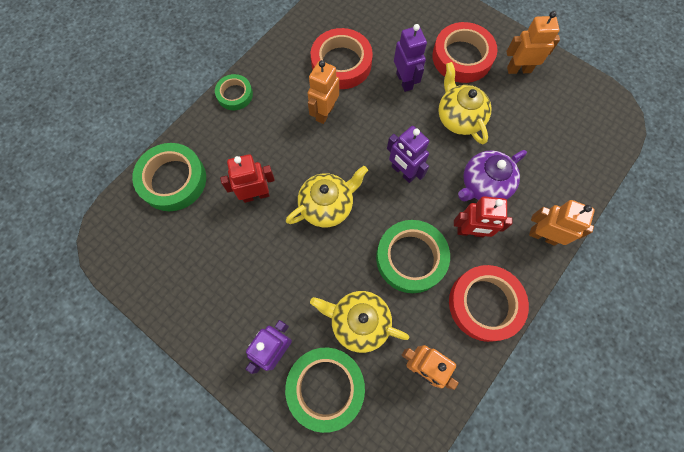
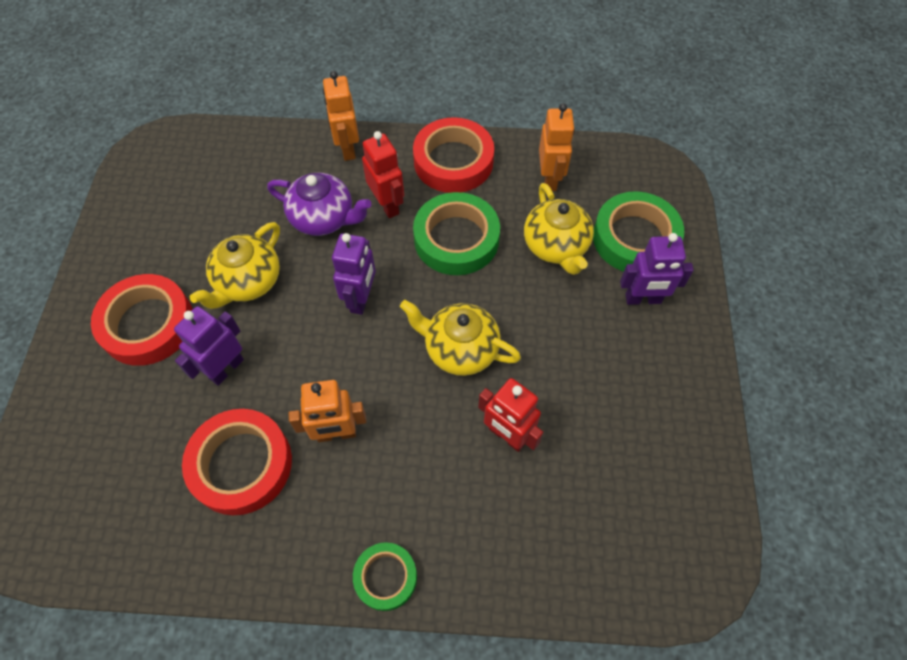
camera: 125 degrees left, 10 degrees down
green tape [132,143,206,211] -> none
orange robot [506,11,560,74] -> none

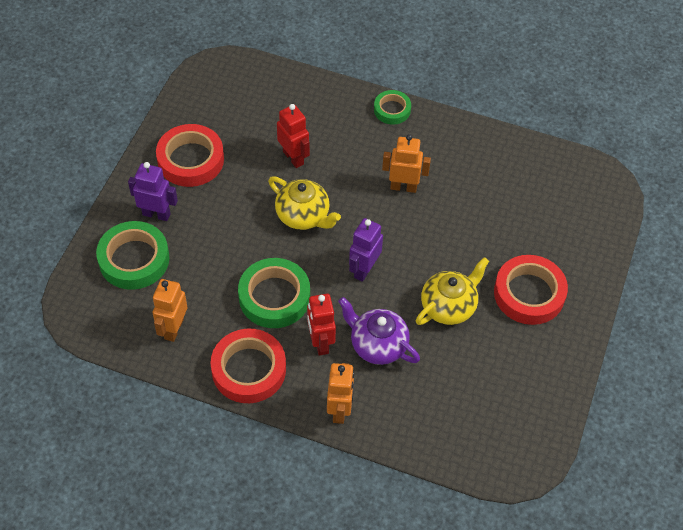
camera: 165 degrees left, 5 degrees down
purple robot [174,306,244,386] -> none
red tape [182,409,292,515] -> red tape moved to [156,124,224,187]
yellow teapot [524,183,594,275] -> none

